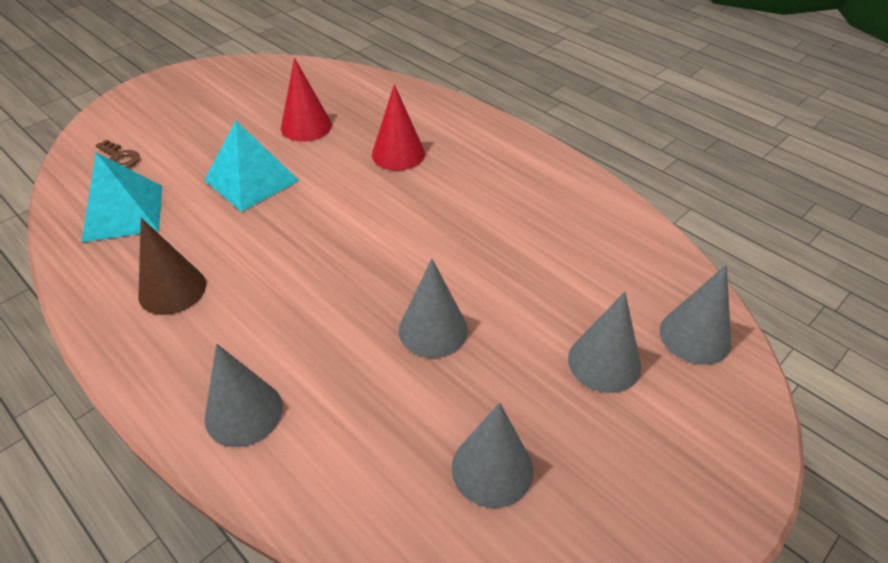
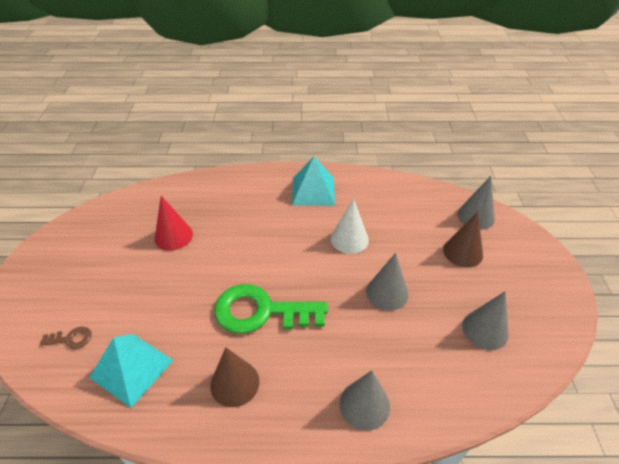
camera: 45 degrees left, 0 degrees up
turquoise pyramid [204,121,299,212] -> turquoise pyramid moved to [292,157,335,206]
red cone [372,84,425,170] -> none
grey cone [568,292,641,393] -> brown cone [443,212,483,268]
none -> green key [214,284,328,333]
none -> white cone [331,198,369,254]

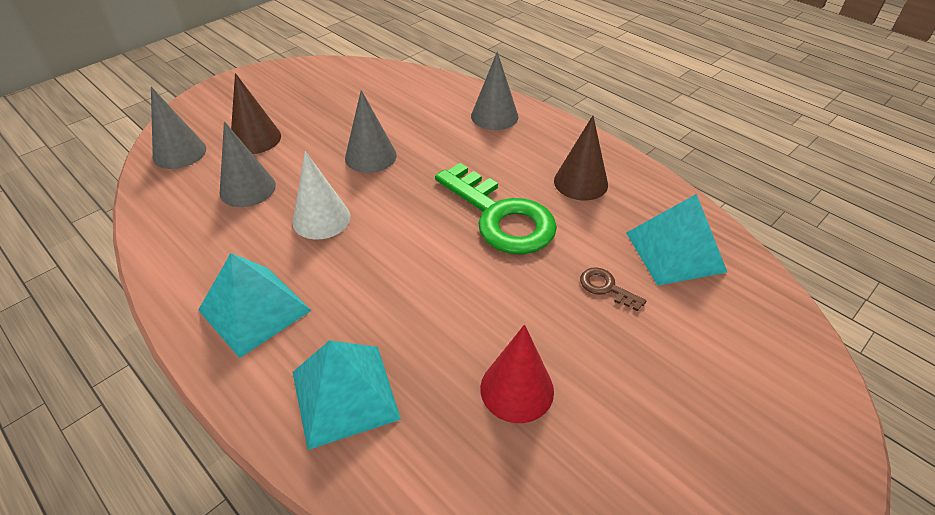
camera: 135 degrees left, 0 degrees up
brown key [40,327,92,349] -> brown key moved to [580,267,646,311]
grey cone [462,292,509,350] -> grey cone moved to [220,121,276,207]
none -> turquoise pyramid [293,340,401,450]

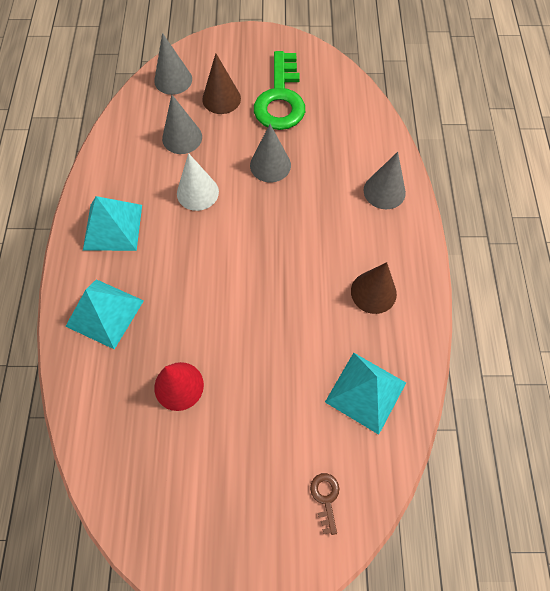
camera: 45 degrees right, 20 degrees up
green key [435,163,557,254] -> green key moved to [254,51,305,130]
brown key [580,267,646,311] -> brown key moved to [310,473,339,535]

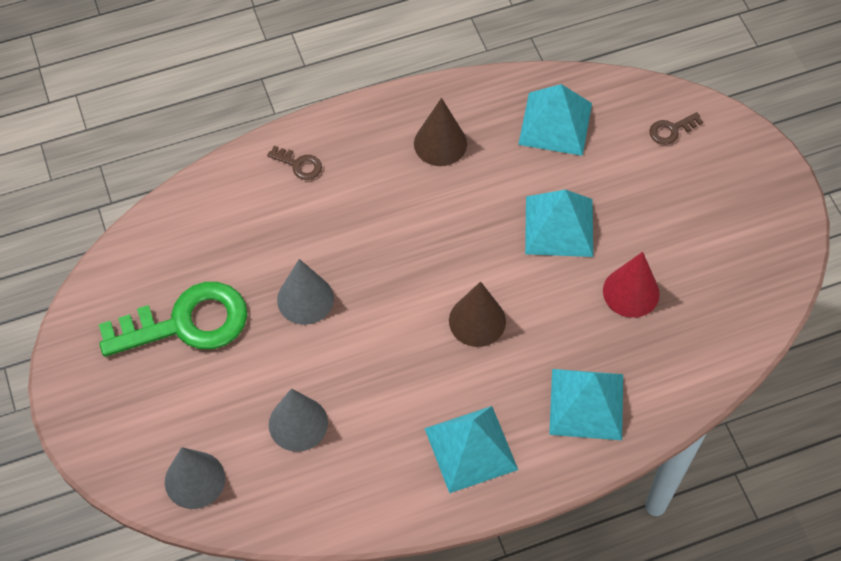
camera: 110 degrees left, 5 degrees down
white cone [177,153,219,211] -> none
brown cone [202,53,241,114] -> brown cone moved to [449,281,506,347]
grey cone [364,152,406,209] -> brown key [267,146,322,180]
none -> turquoise pyramid [525,190,593,257]

